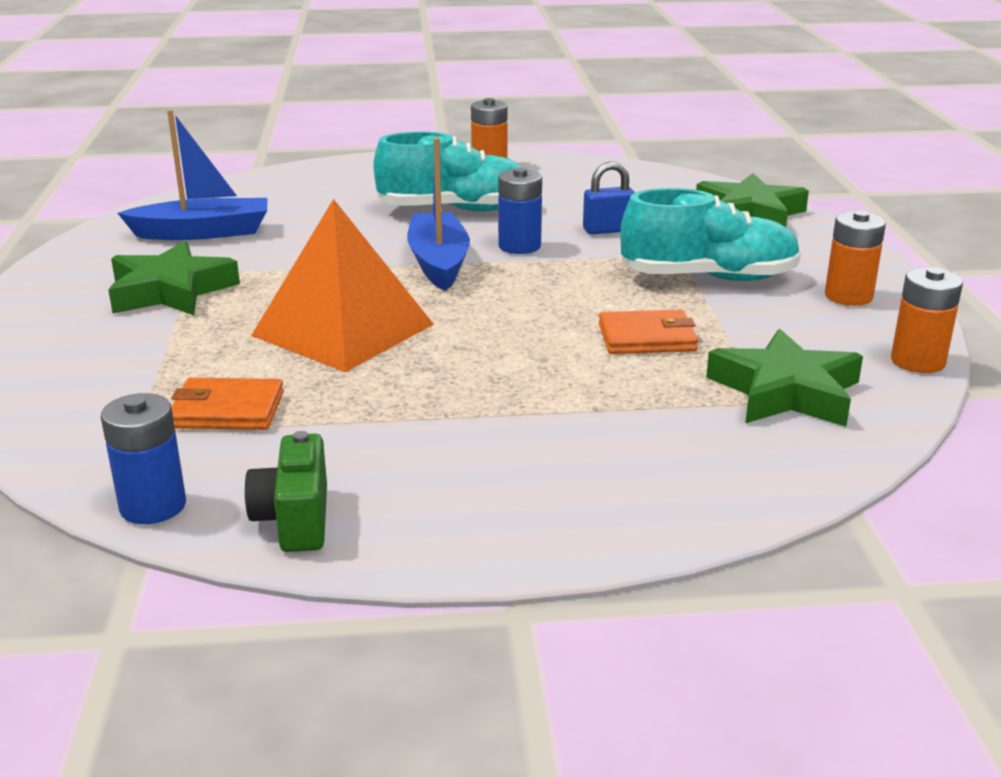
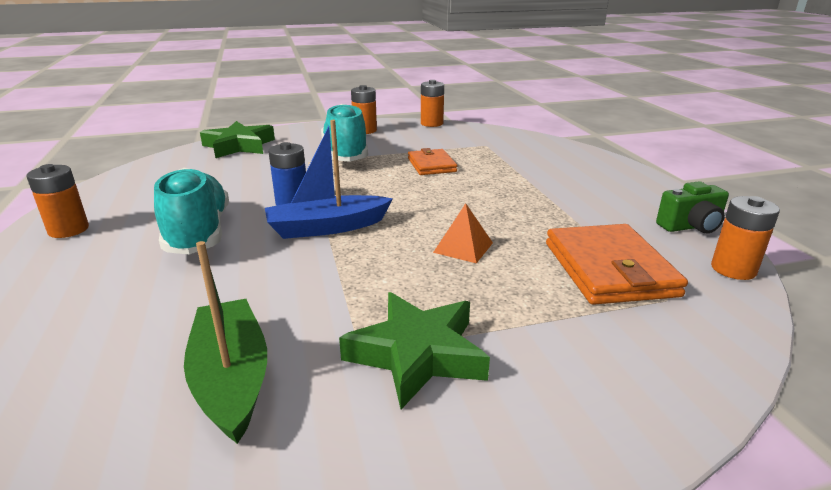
camera: 100 degrees left, 0 degrees up
blue battery [101,393,186,524] -> orange battery [711,196,780,280]
blue boat [118,110,267,240] -> green boat [184,241,267,444]
orange wallet [171,378,284,430] -> orange wallet [546,224,688,305], size x1.64
orange pyramid [251,199,434,372] -> orange pyramid [433,203,493,263], size x0.46
blue padlock [583,161,635,234] -> none
green star [706,329,863,427] -> none

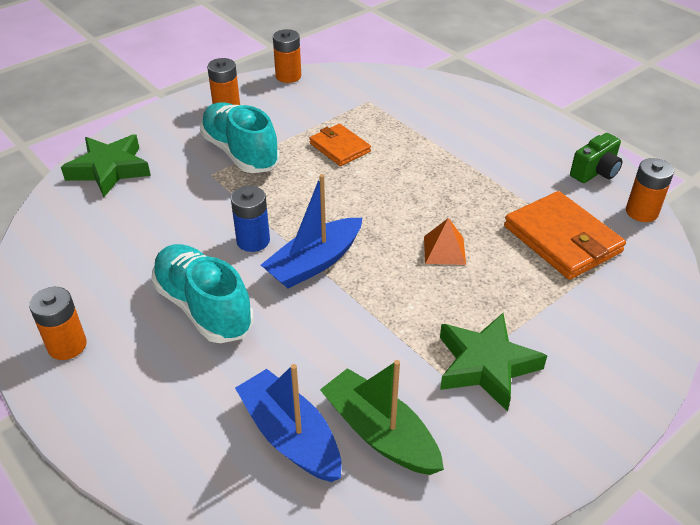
camera: 25 degrees left, 15 degrees up
none -> blue boat [235,364,342,482]

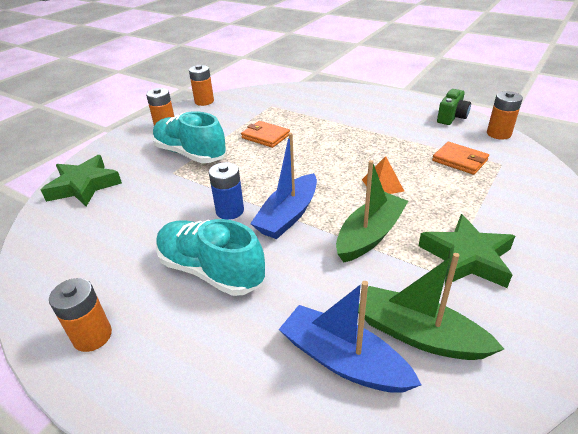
camera: 15 degrees left, 5 degrees down
orange wallet [504,191,626,280] -> orange wallet [432,142,489,175], size x0.61
none -> green boat [336,160,408,263]

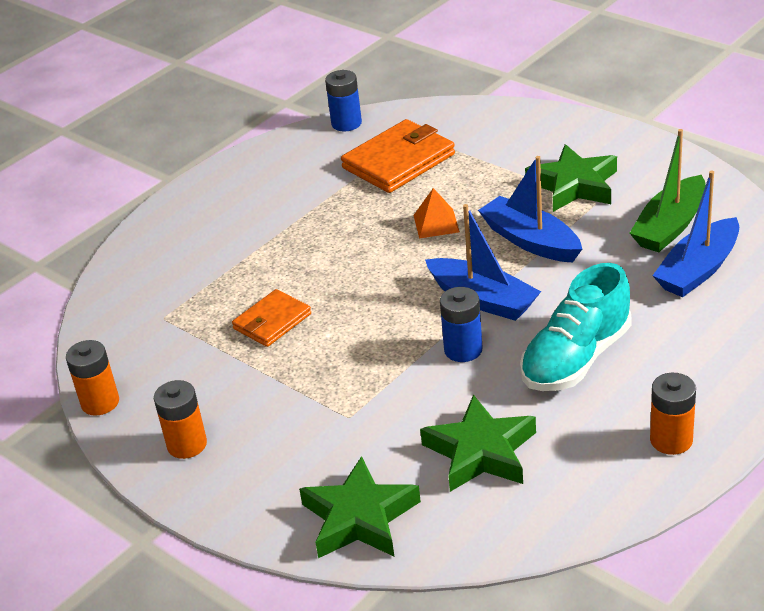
camera: 80 degrees left, 0 degrees up
turquoise shoe [152,111,227,163] -> none
green boat [336,160,408,263] -> blue boat [478,156,582,262]
orange wallet [432,142,489,175] -> orange wallet [341,119,455,193], size x1.64
green camera [437,89,471,125] -> none
orange battery [487,91,523,140] -> blue battery [325,70,362,131]
none -> green star [420,394,536,492]

